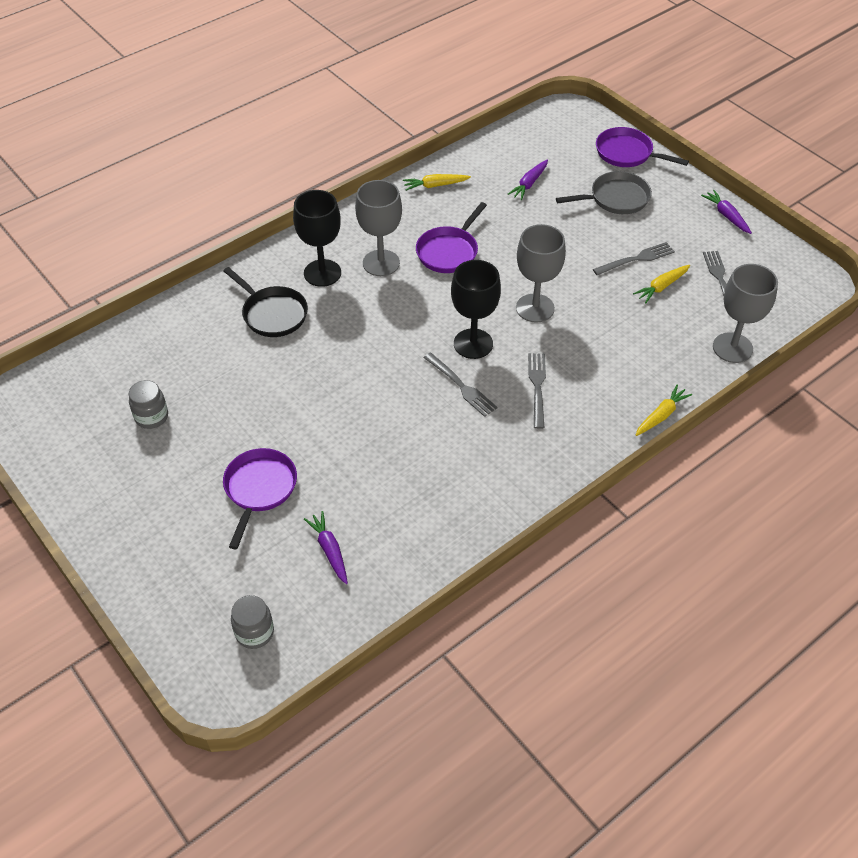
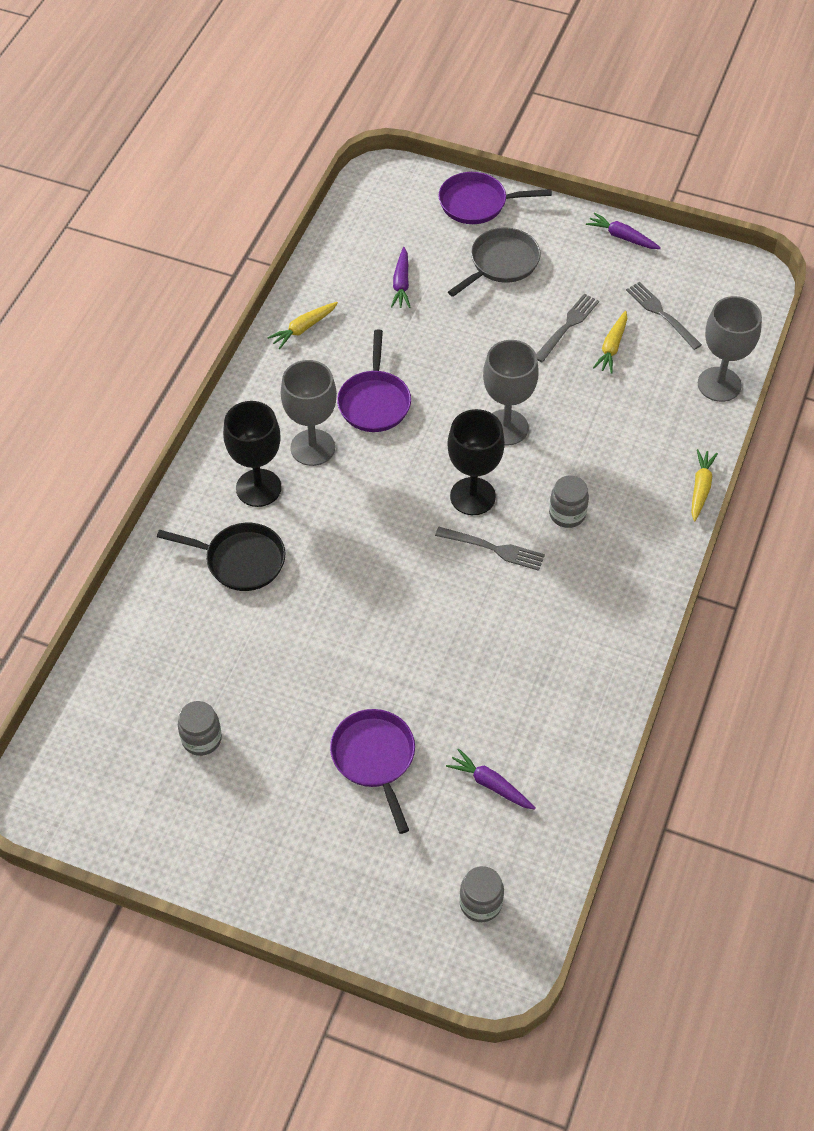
camera: 30 degrees left, 5 degrees up
grey fork [528,353,546,429] -> grey jar [549,475,589,528]

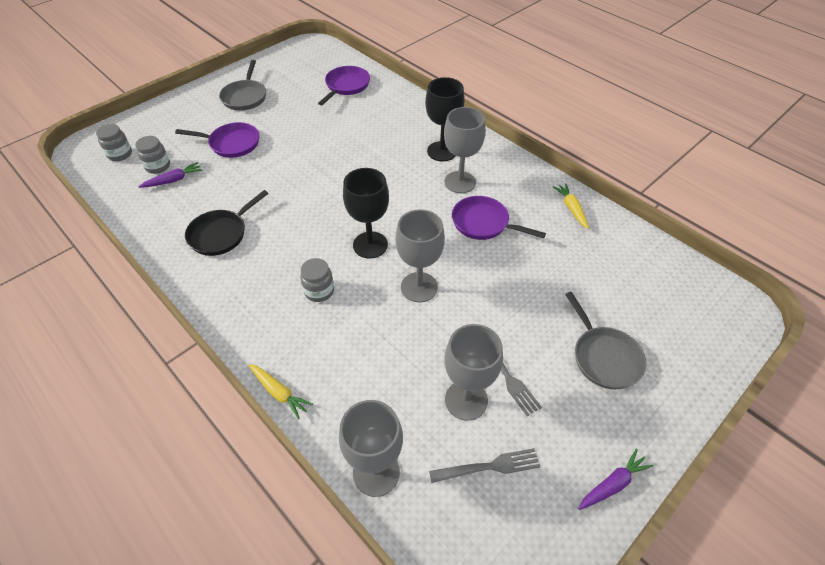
camera: 115 degrees right, 5 degrees down
black pan [157,523,285,591] -> black pan moved to [185,190,268,256]
grey jar [178,701,222,756] -> grey jar moved to [135,136,170,174]
purple carrot [391,247,411,308] -> none
grey fork [435,527,545,571] -> none
purple pan [439,172,552,224] -> purple pan moved to [318,66,370,106]
yellow carrot [593,311,627,374] -> grey goblet [444,324,503,421]
none -> grey pan [219,60,266,111]

